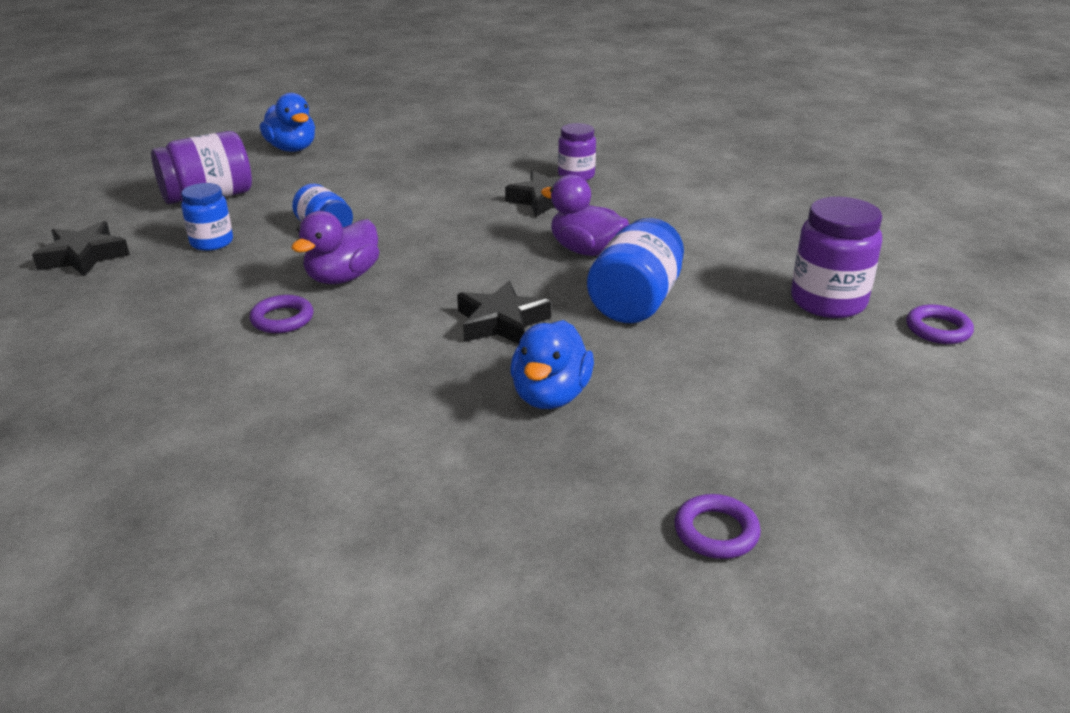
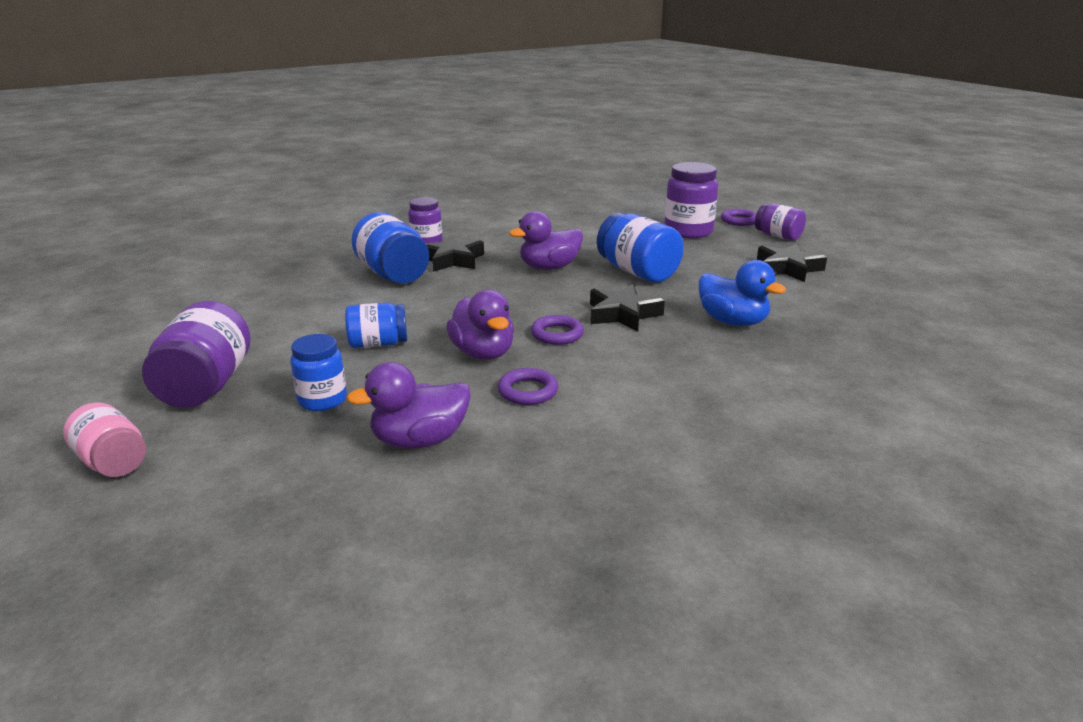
camera: 60 degrees left, 5 degrees down
black star [32,221,130,277] -> black star moved to [757,244,827,282]
blue duck [260,93,315,152] -> none
purple ring [674,494,761,559] -> purple ring moved to [531,315,584,345]
none -> pink jar [63,403,146,477]
none -> purple duck [347,362,471,449]
none -> blue jar [351,212,429,283]
none -> purple jar [755,203,806,241]

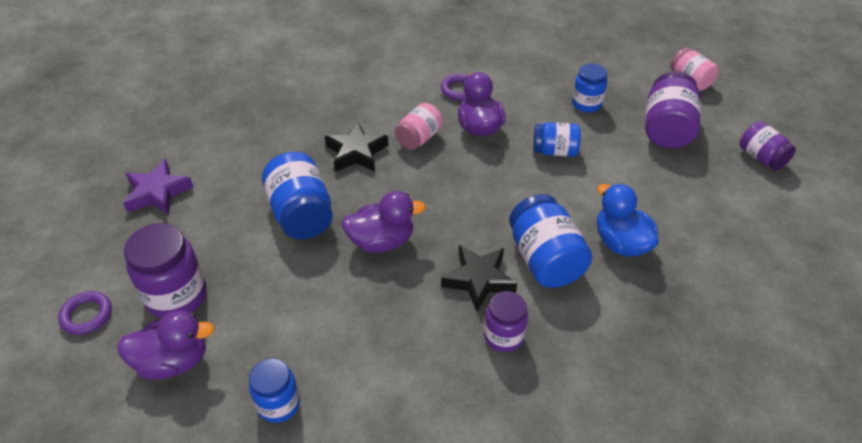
camera: 165 degrees left, 20 degrees up
purple duck [347,362,471,449] -> purple duck moved to [117,311,215,380]
purple ring [531,315,584,345] -> pink jar [395,103,443,150]
blue duck [698,260,786,326] -> blue duck moved to [597,184,659,257]
purple jar [755,203,806,241] -> purple jar moved to [740,121,796,170]
black star [757,244,827,282] -> purple star [123,159,194,215]
none -> blue jar [249,359,300,423]

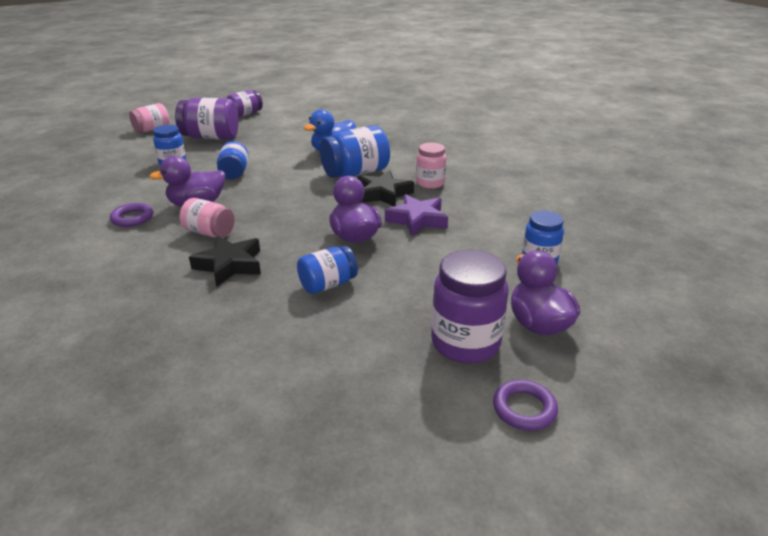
camera: 100 degrees left, 15 degrees down
purple star [123,159,194,215] -> purple star moved to [385,194,448,237]
blue jar [262,152,333,239] -> blue jar [297,246,358,294], size x0.63
purple jar [484,291,528,352] -> pink jar [416,143,446,189]

